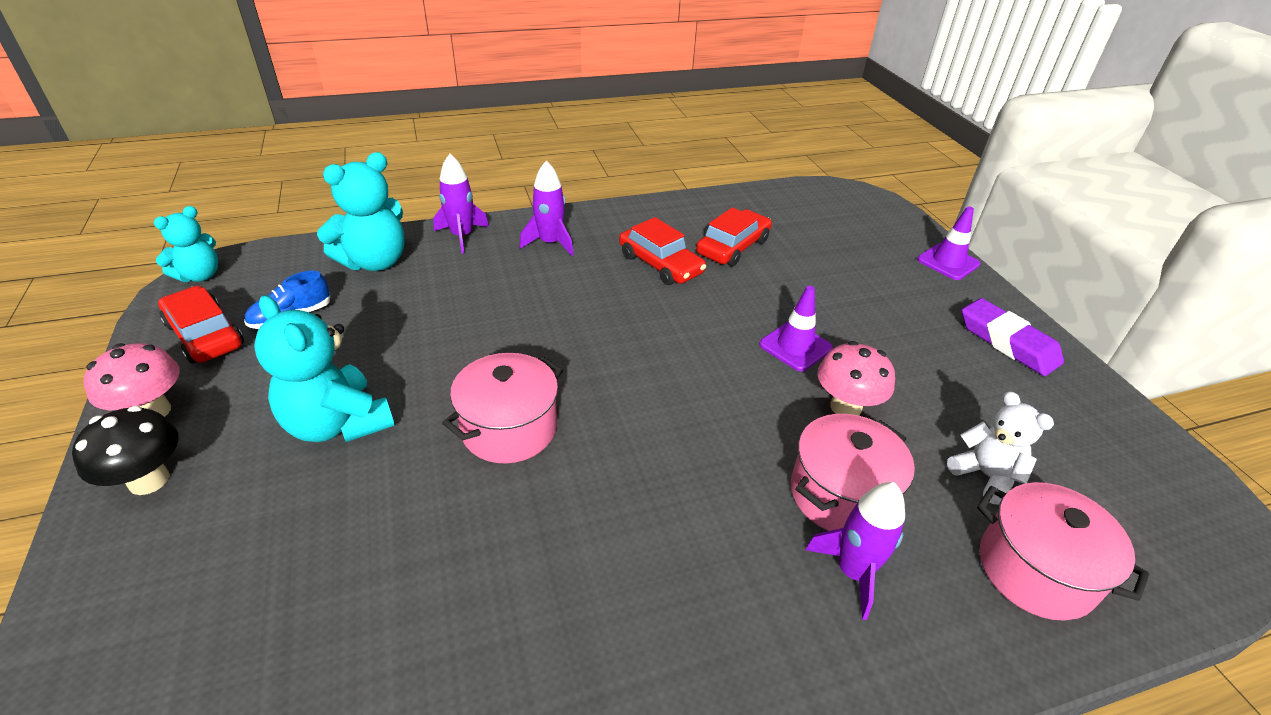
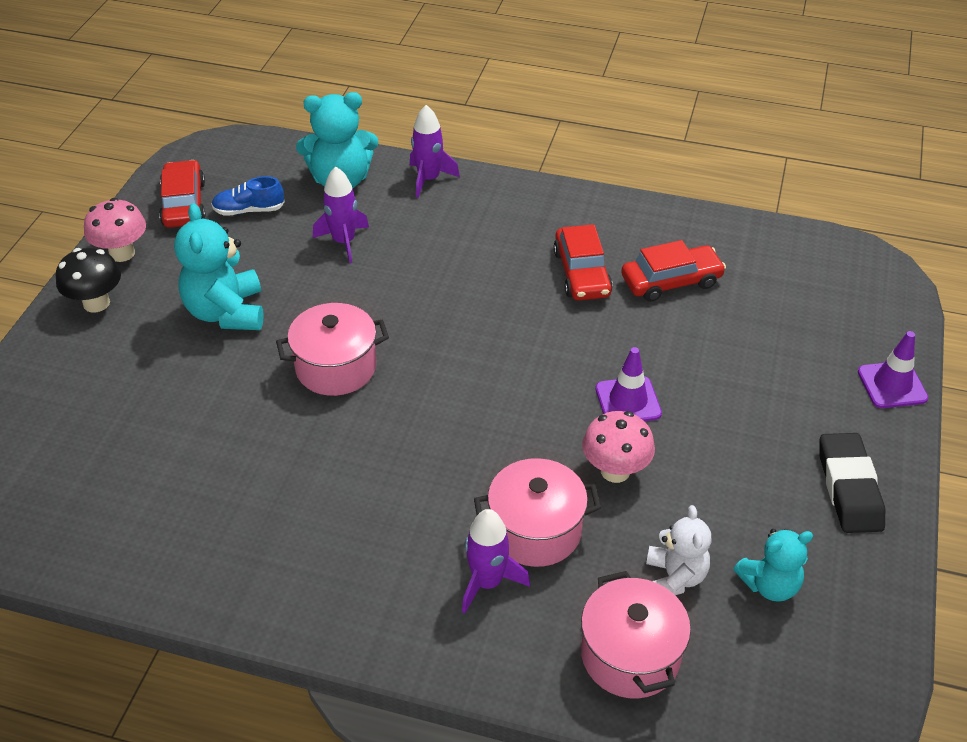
camera: 35 degrees right, 5 degrees up
turquoise teddy bear [154,206,218,282] -> turquoise teddy bear moved to [734,529,813,602]
purple rocket [520,161,574,256] -> purple rocket moved to [313,167,369,263]
purple eraser [962,298,1064,376] -> black eraser [819,433,885,533]

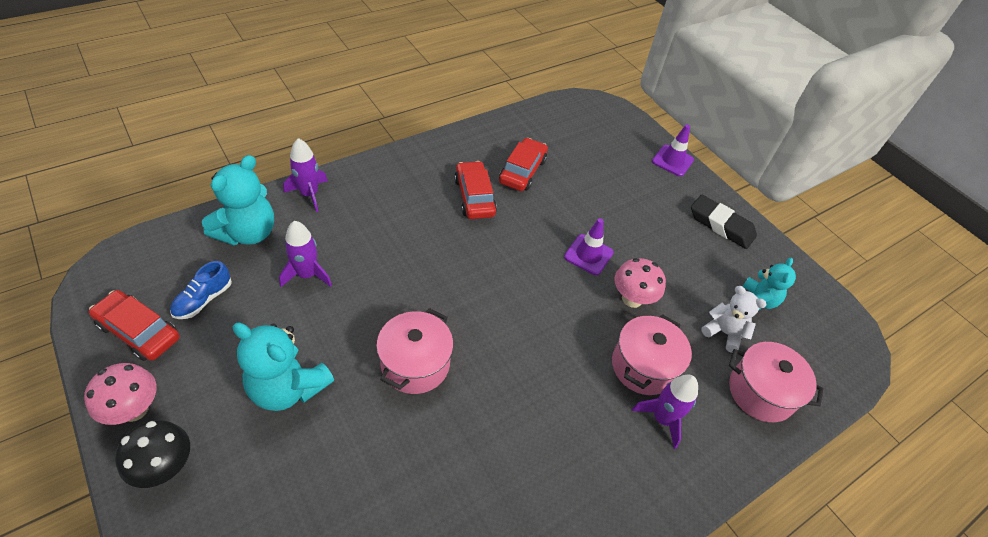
camera: 55 degrees left, 5 degrees up
red car [553,224,613,300] -> red car turned 135 degrees counterclockwise [454,161,497,219]

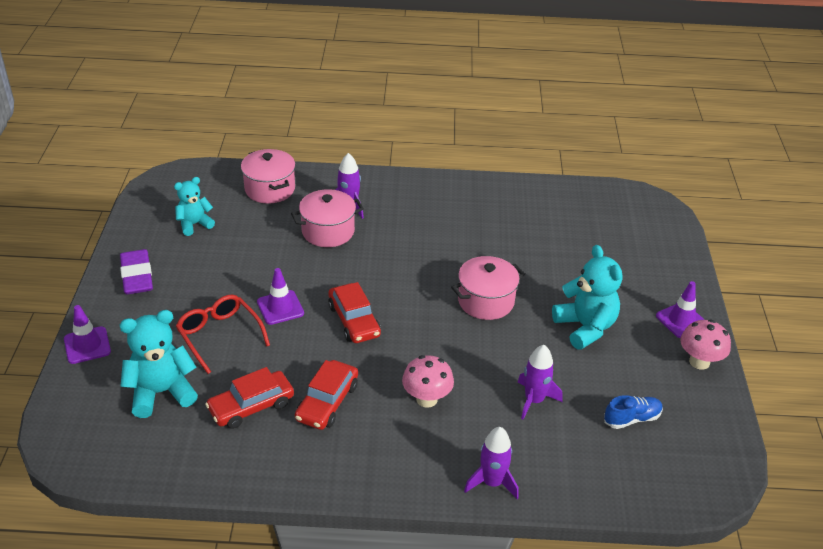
camera: 140 degrees left, 10 degrees down
red car [89,290,180,361] -> red car moved to [328,282,381,343]
black mushroom [115,420,190,488] -> purple traffic cone [656,281,705,338]
turquoise teddy bear [202,155,274,246] -> turquoise teddy bear moved to [120,310,198,418]
pink mushroom [614,258,666,308] -> pink mushroom moved to [402,355,454,408]
black eraser [691,195,757,249] -> purple eraser [120,249,153,294]
white teddy bear [701,286,767,353] -> none
none -> red glasses [176,294,270,374]

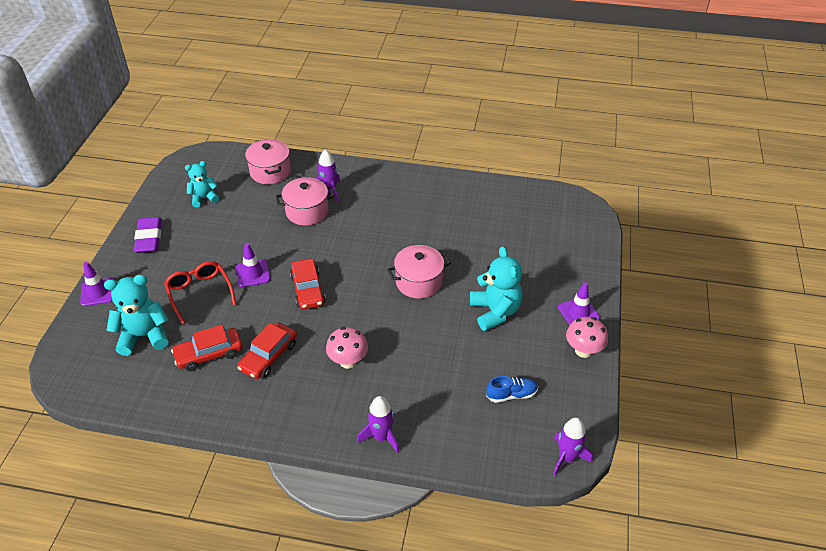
camera: 10 degrees right, 5 degrees up
purple rocket [517,345,562,419] -> purple rocket moved to [553,417,593,477]

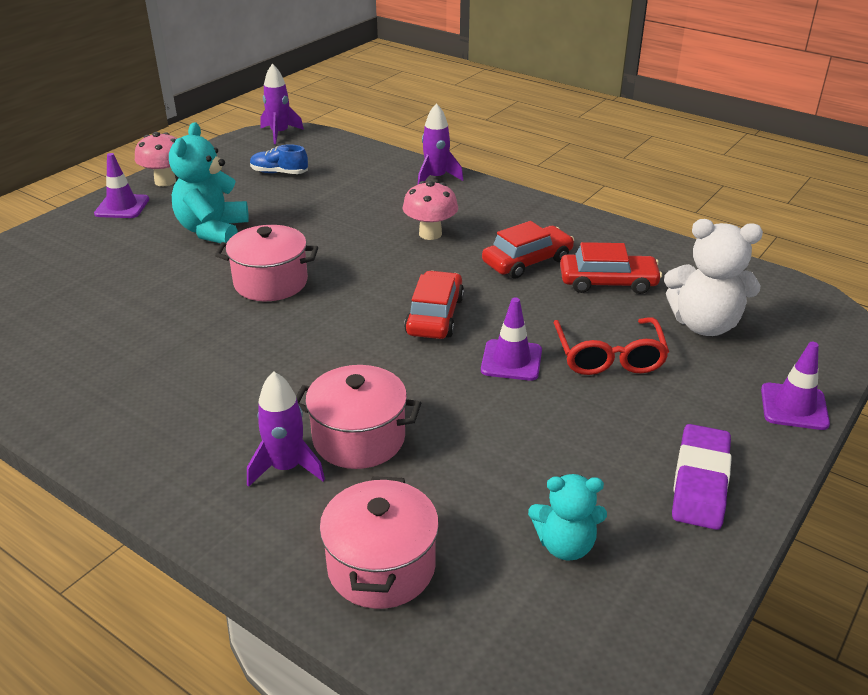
camera: 155 degrees left, 10 degrees down
turquoise teddy bear [104,274,169,356] -> white teddy bear [664,219,763,336]

